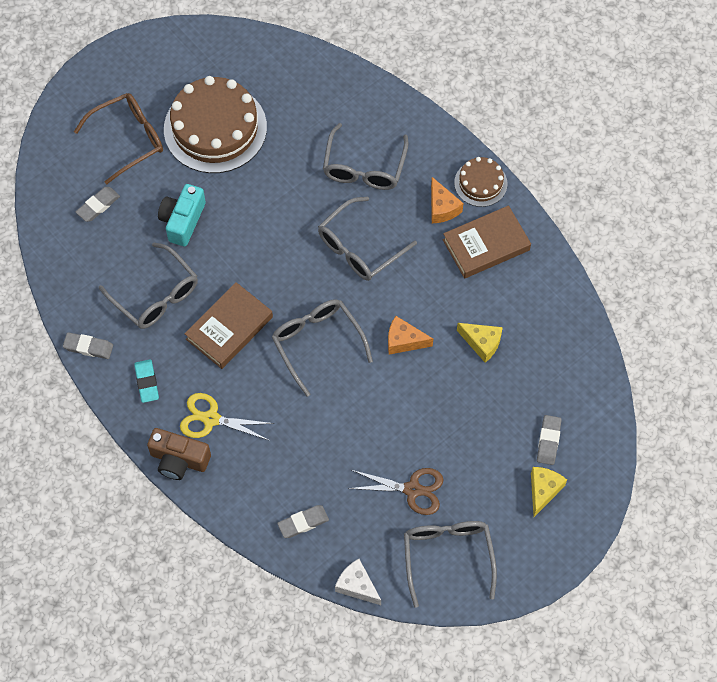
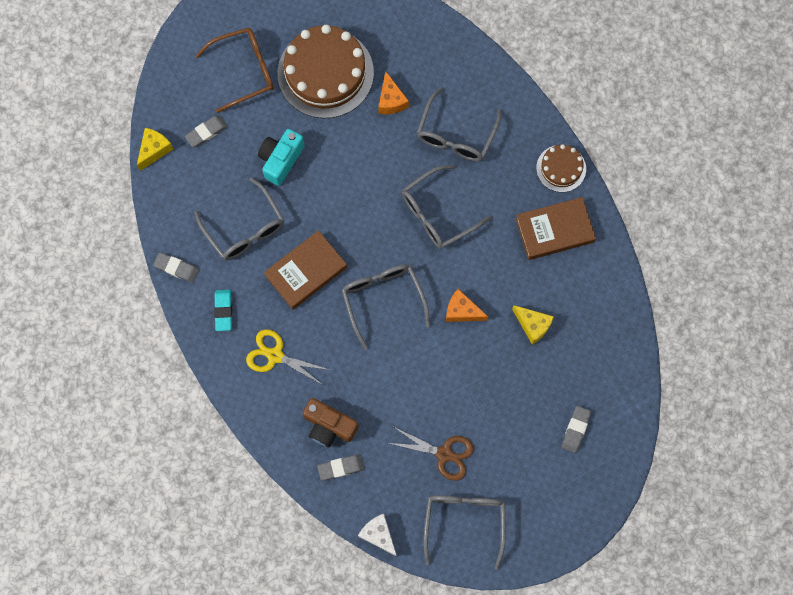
camera: 10 degrees right, 10 degrees up
brown camera [147,428,211,480] -> brown camera moved to [303,398,359,448]
orange cheese [431,177,463,223] -> orange cheese moved to [378,71,409,114]
yellow cheese [531,467,567,517] -> yellow cheese moved to [137,128,174,171]

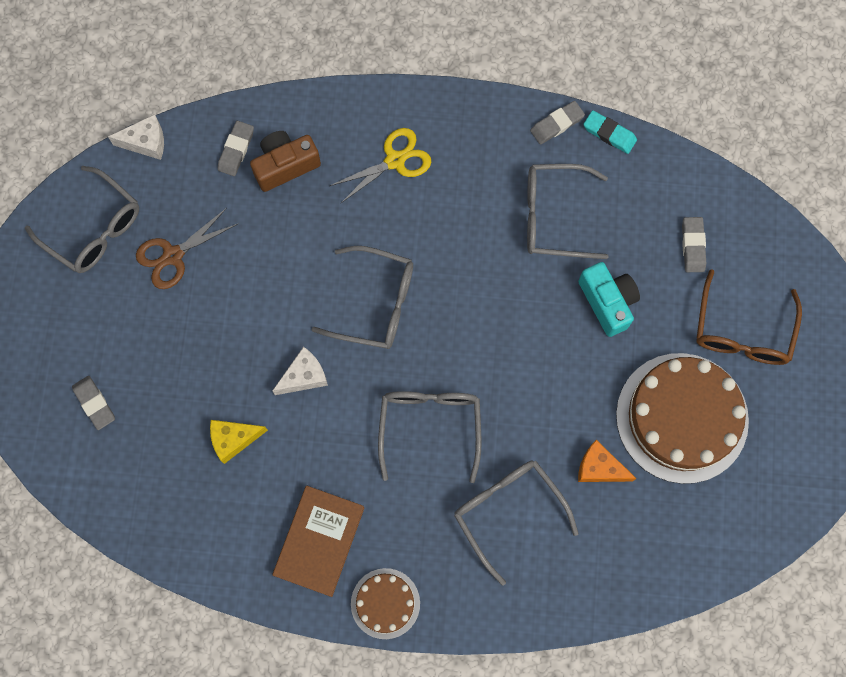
camera: 125 degrees right, 0 degrees up
yellow cheese [137,128,174,171] -> none
turquoise eraser [214,290,232,331] -> turquoise eraser moved to [583,110,637,154]
brown book [264,230,347,310] -> none
orange cheese [446,289,488,322] -> white cheese [272,347,328,395]

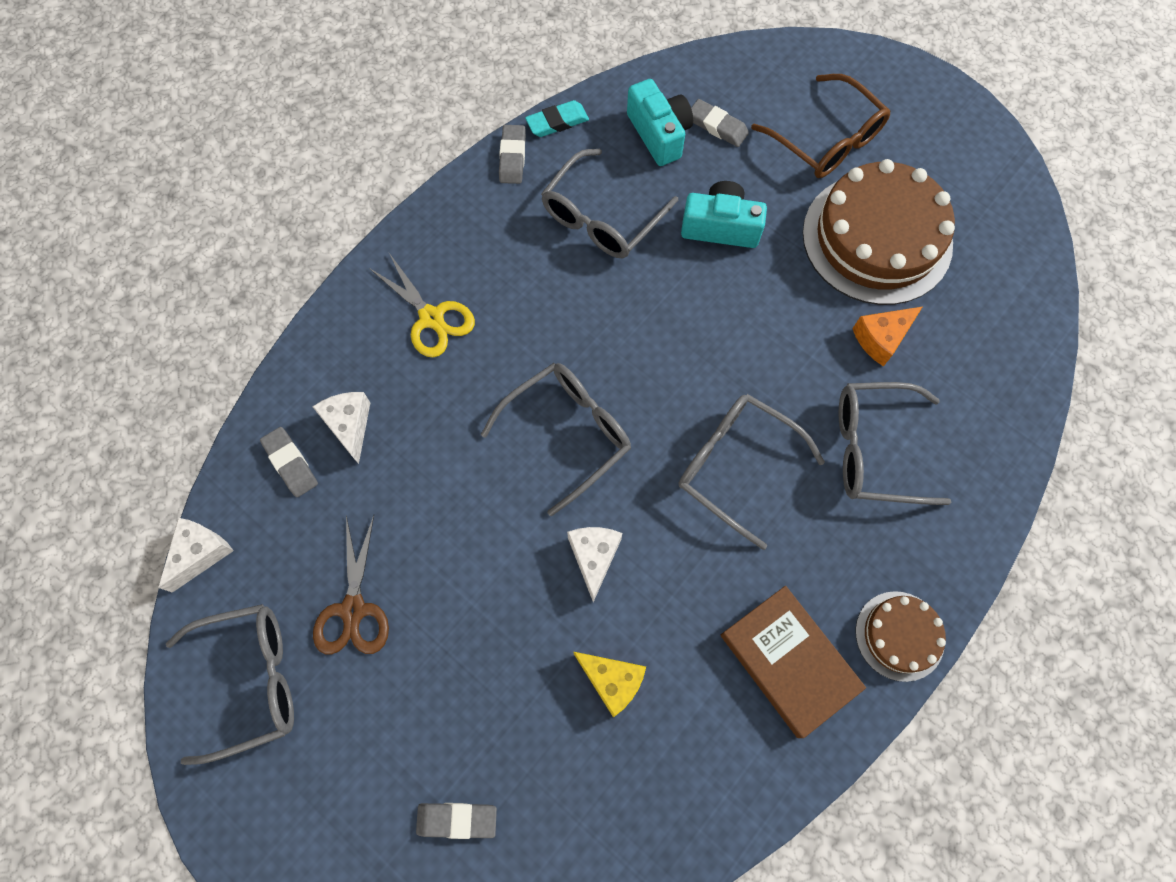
camera: 55 degrees left, 5 degrees down
yellow cheese [210,420,268,464] -> yellow cheese turned 75 degrees counterclockwise [573,652,646,717]
brown camera [250,131,321,192] -> white cheese [313,392,371,464]
yellow scissors [330,128,431,204] -> yellow scissors turned 135 degrees clockwise [369,253,475,357]
none -> turquoise camera [627,79,693,166]

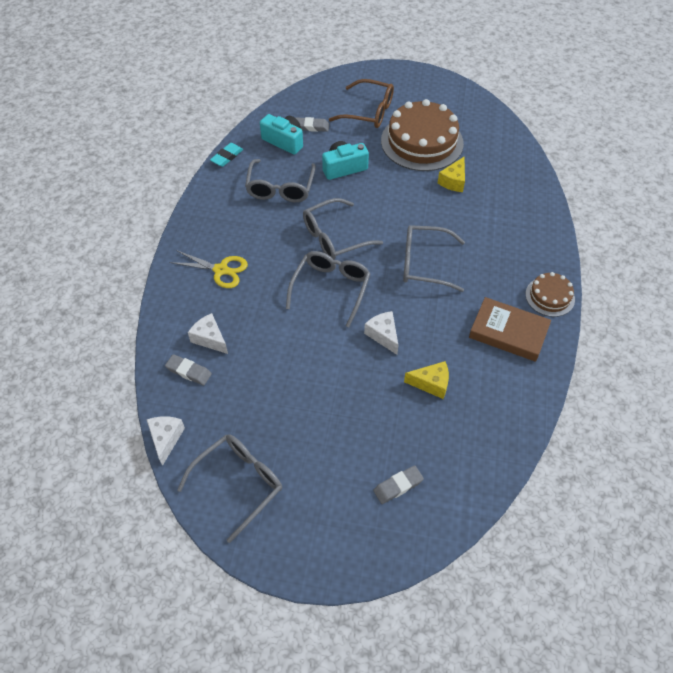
camera: 30 degrees left, 15 degrees down
brown scissors [313,515,389,655] -> none
grey eraser [499,125,526,184] -> none
grey glasses [838,382,951,505] -> grey glasses moved to [303,198,383,260]
orange cheese [852,307,922,367] -> yellow cheese [438,157,465,192]

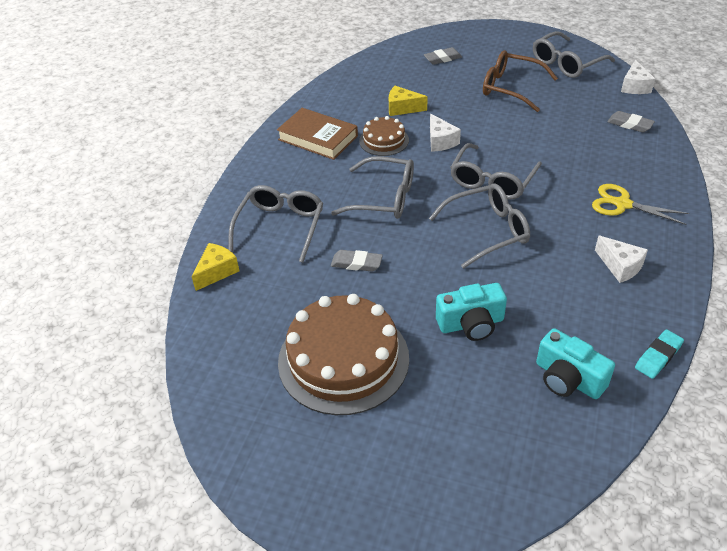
camera: 170 degrees left, 10 degrees down
white cheese [188,313,228,354] -> white cheese moved to [595,235,648,283]
grey glasses [245,159,316,202] -> grey glasses moved to [229,185,323,263]
grey eraser [295,117,329,132] -> grey eraser moved to [331,250,383,272]
brown glasses [329,79,394,128] -> brown glasses moved to [483,50,558,112]
yellow cheese [438,157,465,192] -> yellow cheese moved to [192,243,239,291]
brown cake [525,272,575,317] -> brown cake moved to [359,116,409,156]

